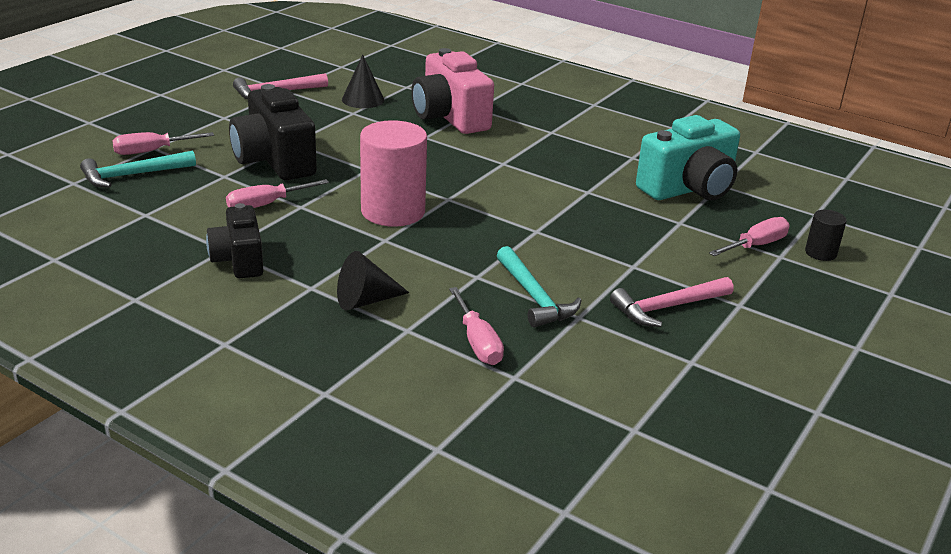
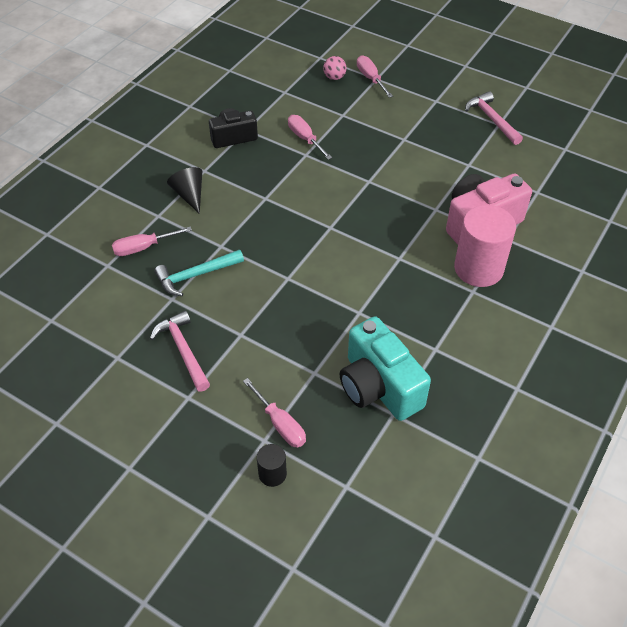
camera: 90 degrees right, 20 degrees up
turquoise hammer [80,151,196,187] -> pink ball [323,56,347,80]
black camera [229,84,317,180] -> none
black cone [342,55,384,108] -> none
pink cylinder [360,120,427,227] -> pink cylinder moved to [454,205,516,287]

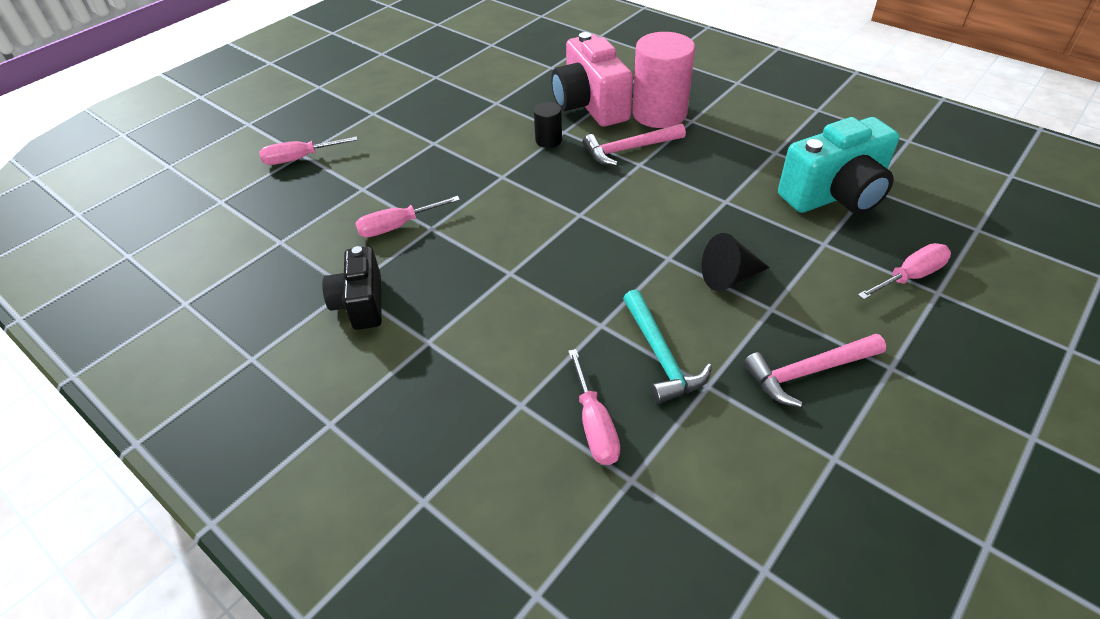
camera: 80 degrees left, 5 degrees down
black cone [167,167,202,214] -> black cone moved to [702,233,770,291]
black cylinder [257,444,287,487] -> black cylinder moved to [534,102,562,148]
pink ball [323,56,347,80] -> none
pink hammer [465,91,523,145] -> pink hammer moved to [583,123,686,166]

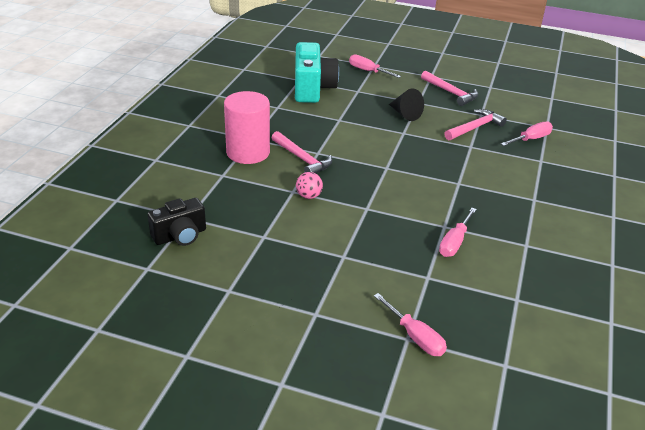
camera: 115 degrees left, 10 degrees down
black camera [322,246,382,330] -> black camera moved to [147,198,206,246]
pink screwdriver [355,196,460,237] -> pink screwdriver turned 75 degrees clockwise [439,208,477,257]
black cylinder [534,102,562,148] -> pink ball [296,172,323,199]
pink camera [551,32,633,127] -> none
turquoise hammer [623,290,712,404] -> pink hammer [444,109,507,140]
turquoise camera [778,117,899,214] -> turquoise camera turned 45 degrees clockwise [295,42,339,103]

